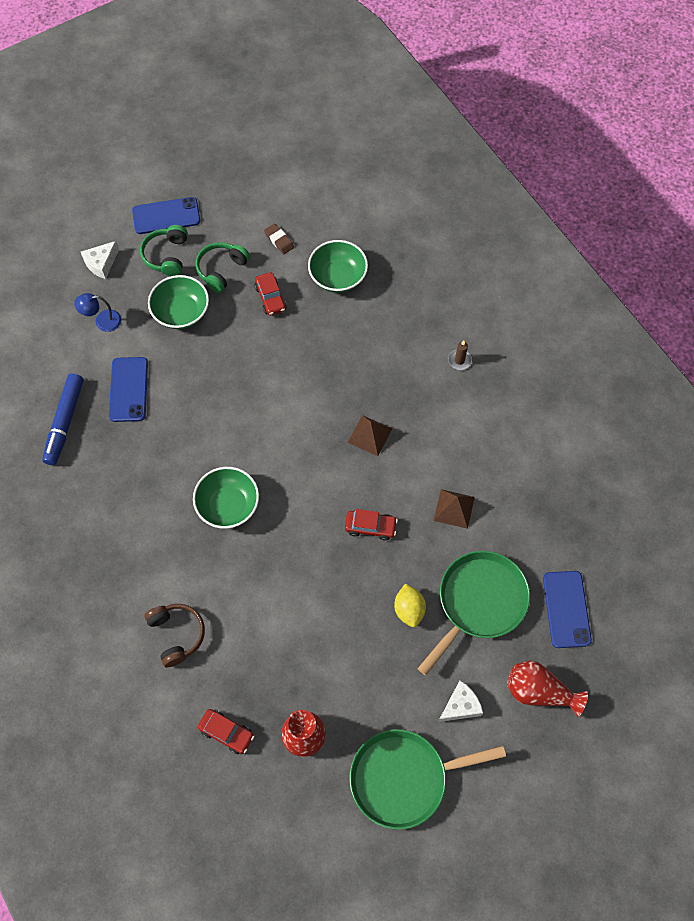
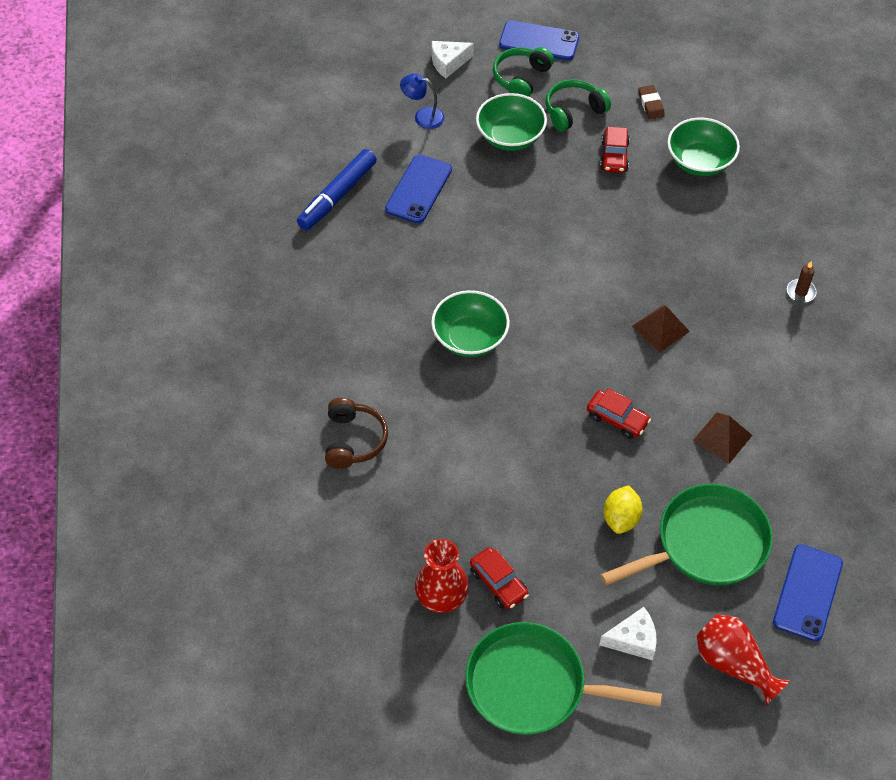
camera: 25 degrees right, 10 degrees down
red car [198,709,255,754] -> red car moved to [470,547,529,609]

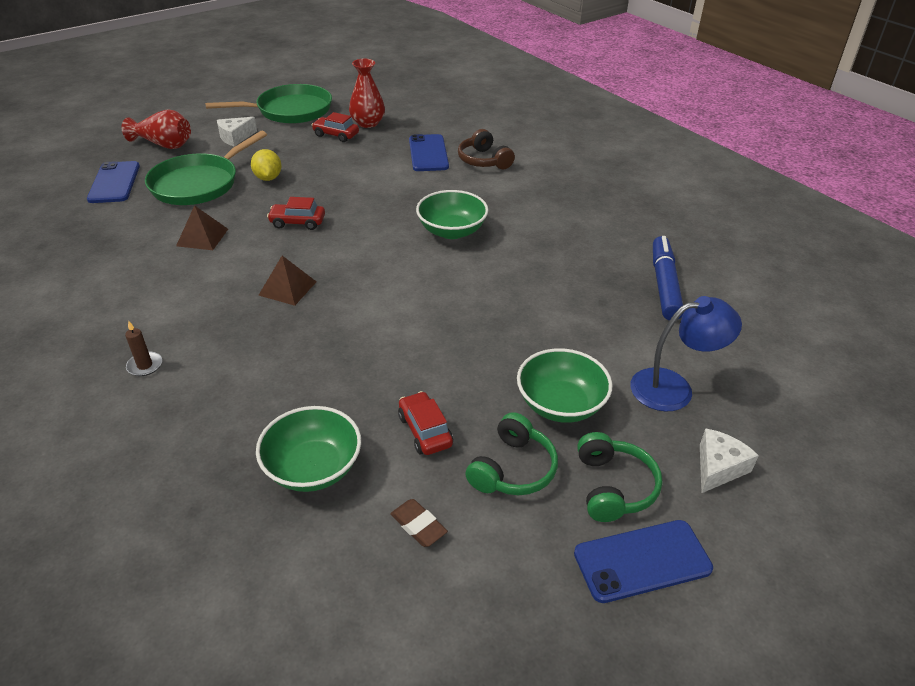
camera: 150 degrees right, 15 degrees down
blue phone [385,154,452,223] -> blue phone moved to [409,134,449,171]
blue lamp [400,74,445,129] -> blue lamp [630,296,742,412], size x1.57

